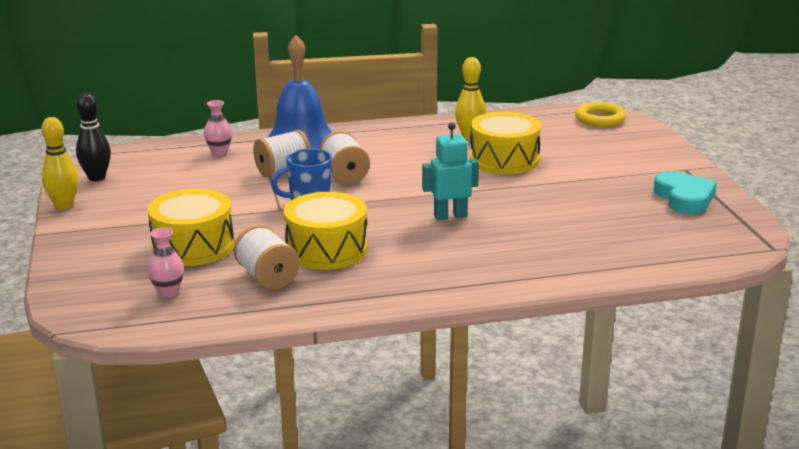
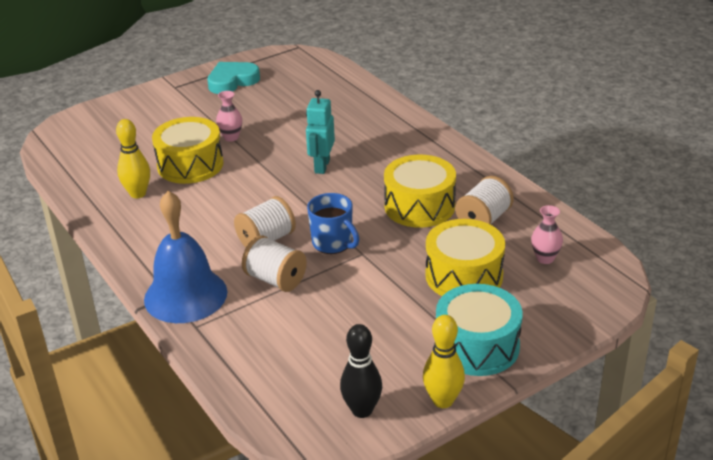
camera: 110 degrees left, 10 degrees up
pink vase [204,100,232,156] -> pink vase moved to [216,91,242,142]
turquoise robot [422,122,479,220] -> turquoise robot turned 45 degrees clockwise [306,90,335,174]
yellow ring [575,102,626,127] -> none
none -> turquoise drum [436,284,523,376]

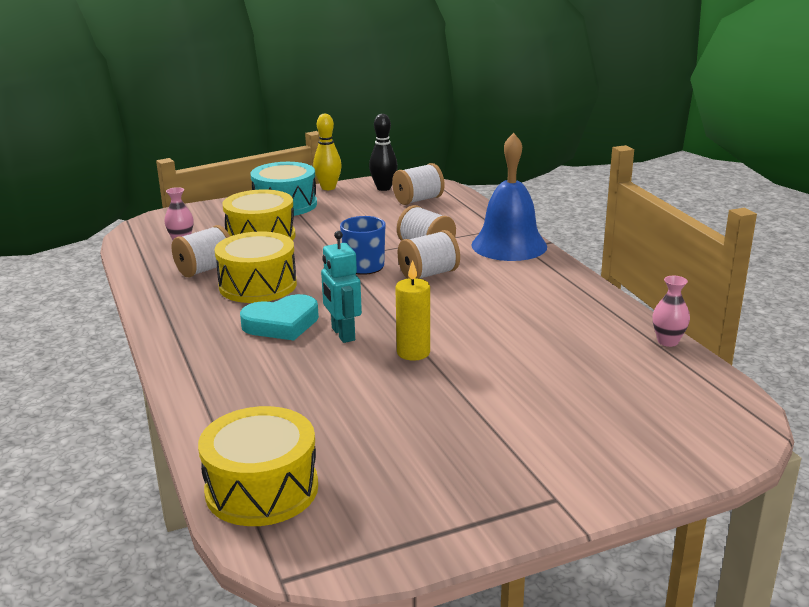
camera: 170 degrees left, 10 degrees down
yellow bowling pin [116,119,150,198] -> none
yellow drum [152,117,224,184] -> yellow drum moved to [198,406,318,526]
turquoise heart [207,62,260,94] -> turquoise heart moved to [240,294,319,341]
pink vase [216,91,242,142] -> pink vase moved to [653,276,690,347]
turquoise robot [306,90,335,174] -> turquoise robot turned 135 degrees clockwise [321,231,362,343]
none -> white spool [392,163,444,205]
none -> yellow candle [395,260,430,361]

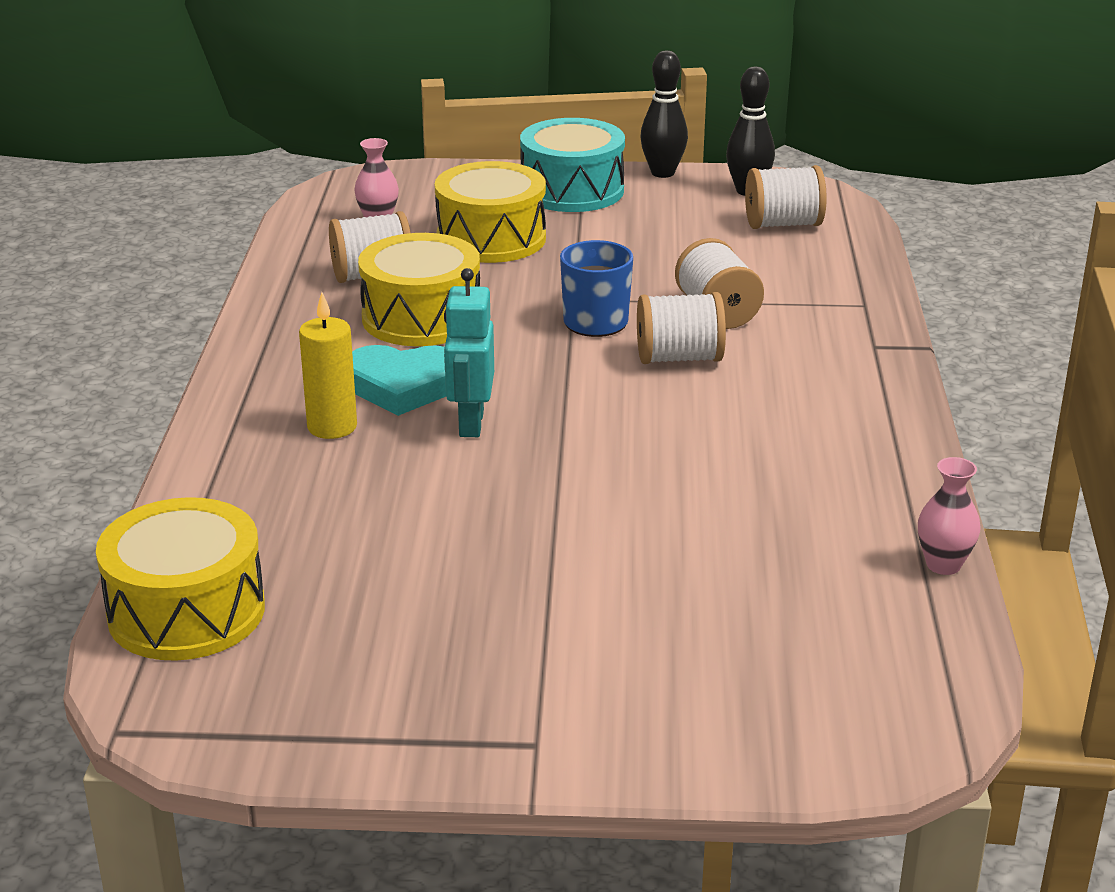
camera: 25 degrees right, 5 degrees up
yellow bowling pin [313,114,342,190] -> black bowling pin [640,50,688,178]
yellow candle [395,260,430,361] -> yellow candle moved to [299,292,357,439]
blue bell [472,133,547,261] -> none

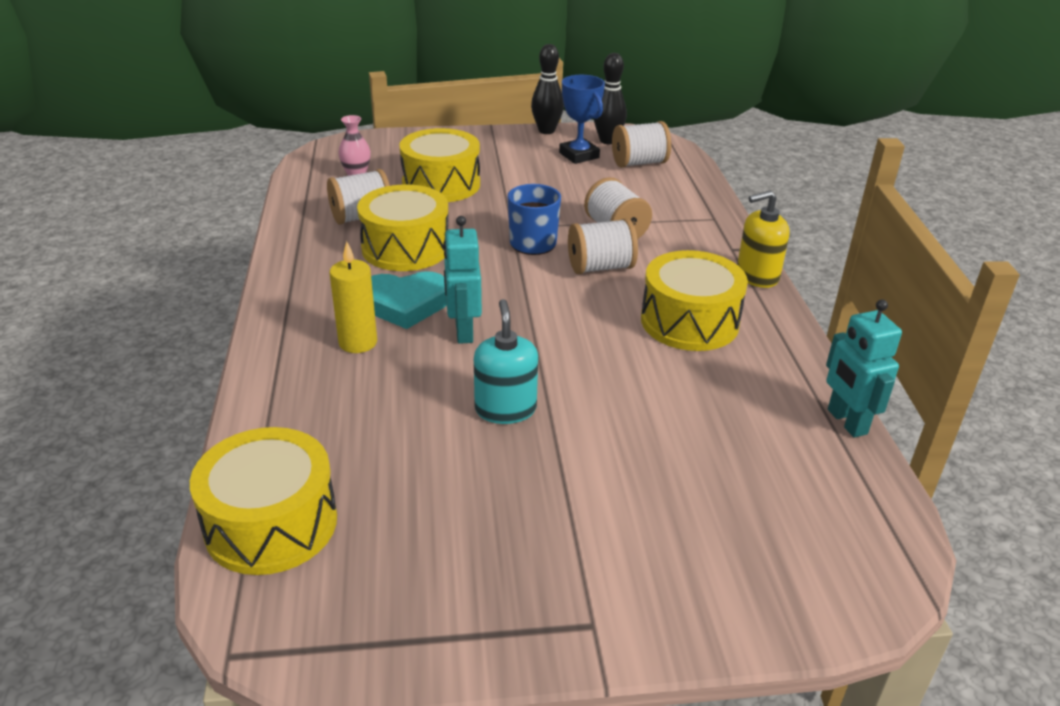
camera: 10 degrees left, 5 degrees up
turquoise drum [520,118,625,212] -> none
pink vase [918,457,981,575] -> turquoise robot [826,299,902,437]
none -> turquoise soap dispenser [474,299,538,424]
none -> blue trophy [559,75,605,164]
none -> yellow drum [641,250,748,351]
none -> yellow soap dispenser [737,191,789,288]

